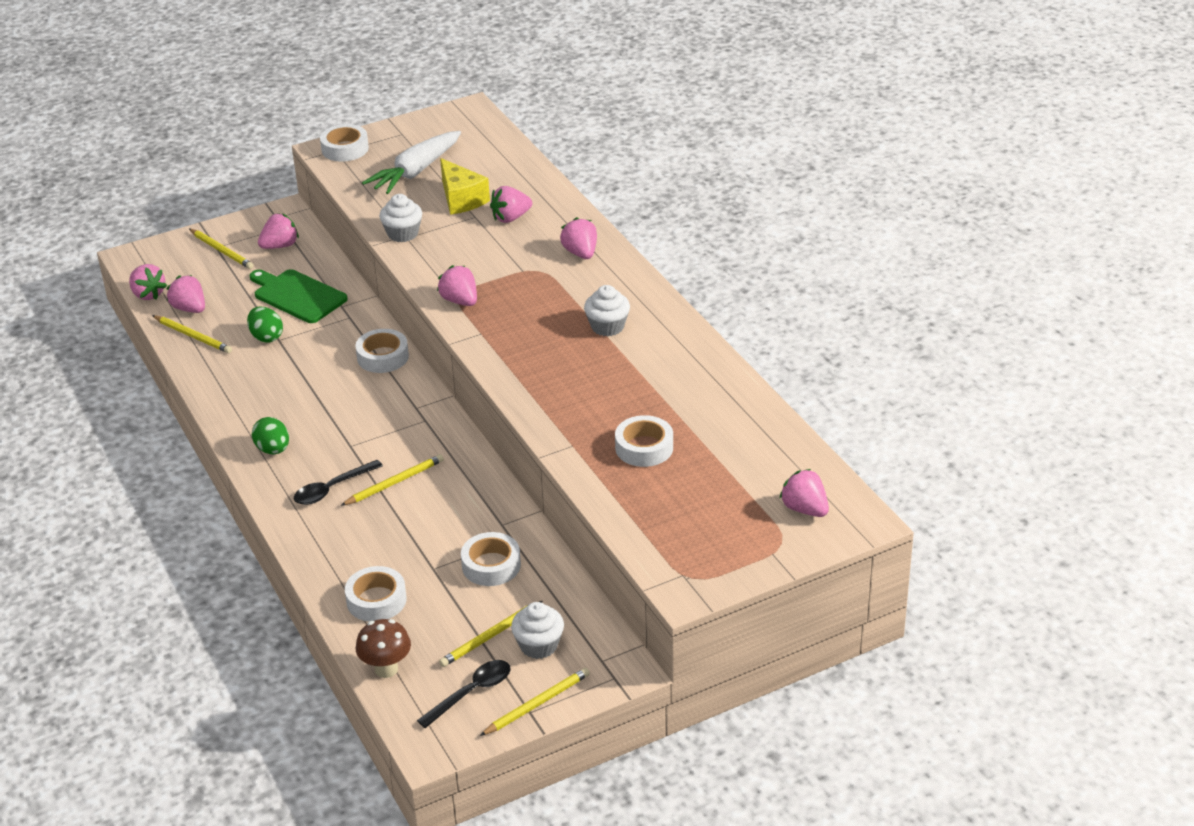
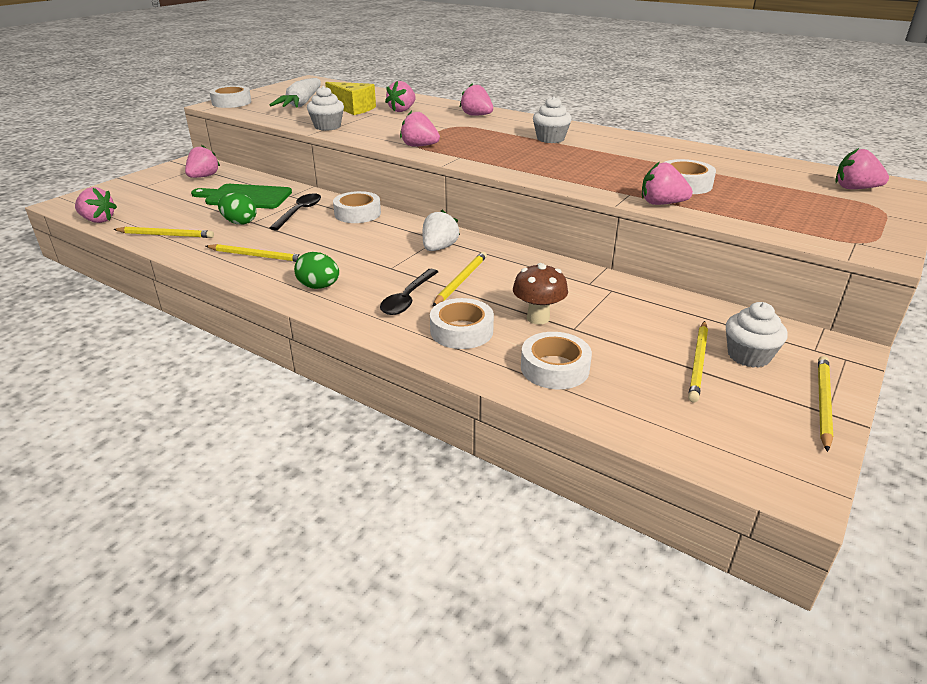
camera: 30 degrees left, 5 degrees down
pink strawberry [166,275,205,313] -> pink strawberry moved to [642,162,693,205]
yellow pencil [189,229,254,269] -> yellow pencil moved to [206,244,301,262]
brown mushroom [356,619,411,678] -> brown mushroom moved to [513,263,568,325]
black spoon [417,660,511,728] -> black spoon moved to [269,194,321,230]
white tape [461,532,521,586] -> white tape moved to [430,298,494,349]
none -> white strawberry [423,210,460,251]

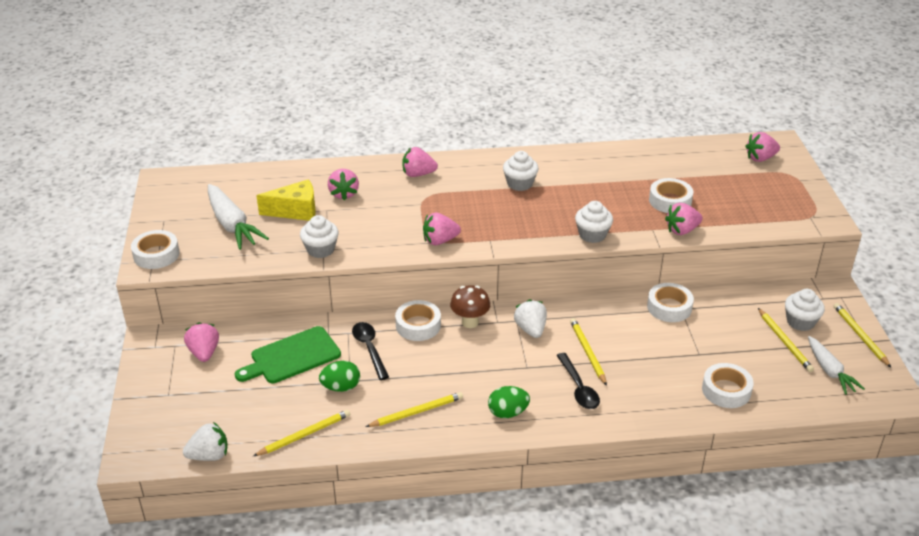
camera: 40 degrees left, 5 degrees up
pink strawberry [75,187,117,223] -> white strawberry [183,422,228,461]
white tape [430,298,494,349] -> white tape moved to [647,283,694,322]
brown mushroom [513,263,568,325] -> brown mushroom moved to [450,285,490,328]
none -> white cupcake [575,201,613,243]
none -> white carrot [808,336,865,395]

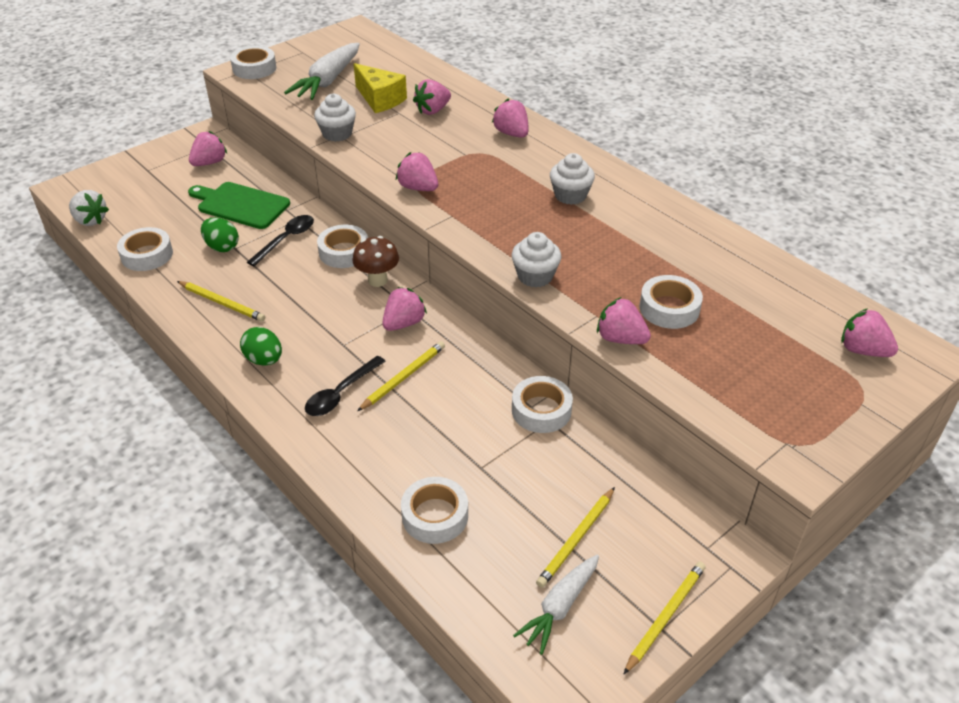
camera: 55 degrees right, 5 degrees up
yellow pencil [253,410,350,456] -> white tape [117,227,173,271]
white strawberry [514,299,547,338] -> pink strawberry [382,287,427,331]
white cupcake [785,289,825,331] -> none

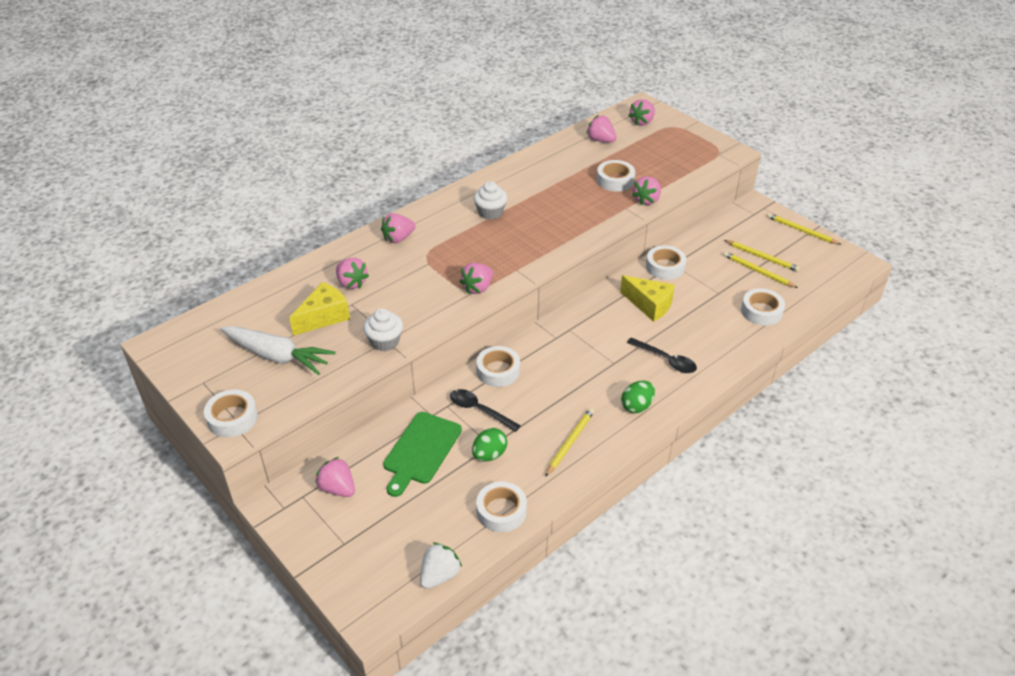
camera: 90 degrees left, 0 degrees up
brown mushroom [352,236,399,287] -> none
yellow pencil [357,341,445,411] -> yellow pencil moved to [723,252,798,288]
pink strawberry [382,287,427,331] -> pink strawberry moved to [586,115,616,142]
white cupcake [511,232,561,287] -> none
white carrot [513,555,599,655] -> none
none -> yellow cheese [620,275,675,322]

